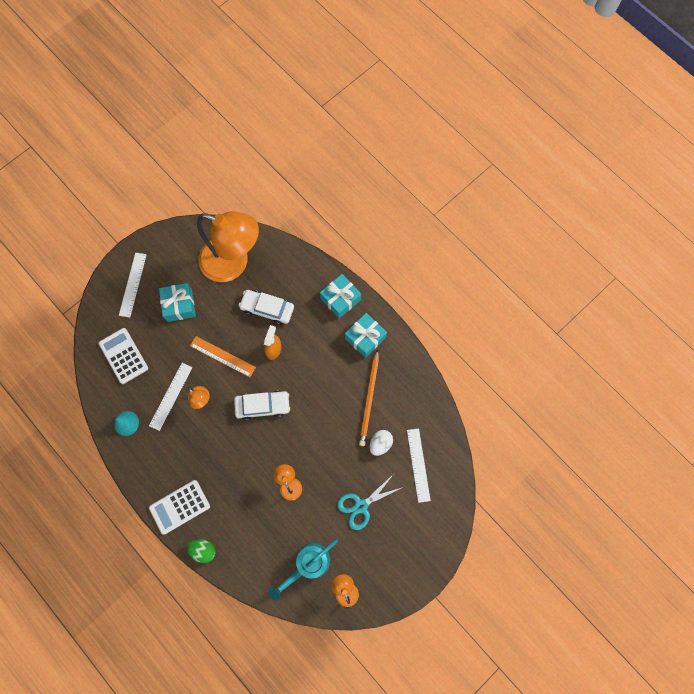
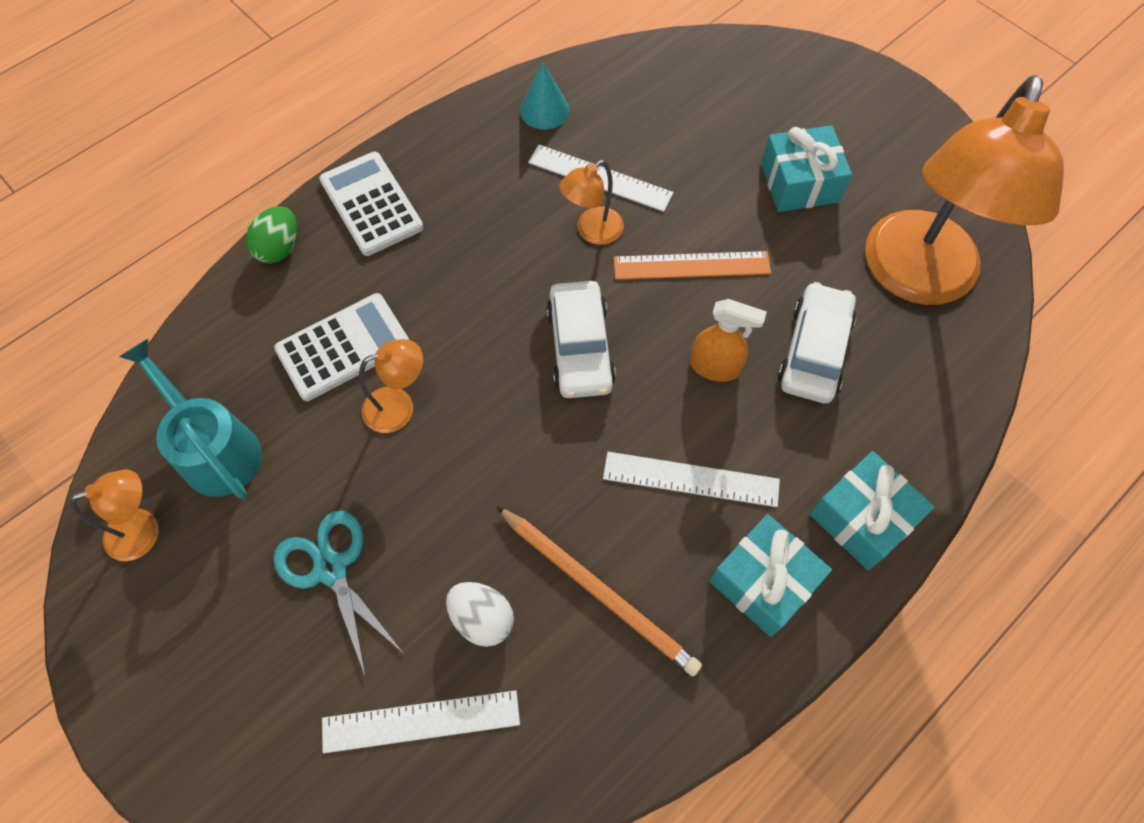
camera: 90 degrees right, 10 degrees down
white calculator [99,328,148,384] -> white calculator moved to [274,293,409,401]
white ruler [119,253,147,318] -> white ruler moved to [603,452,780,507]
orange ruler [190,336,256,377] -> orange ruler turned 60 degrees clockwise [614,251,771,280]
orange pencil [359,349,379,446] -> orange pencil turned 150 degrees counterclockwise [496,506,702,677]

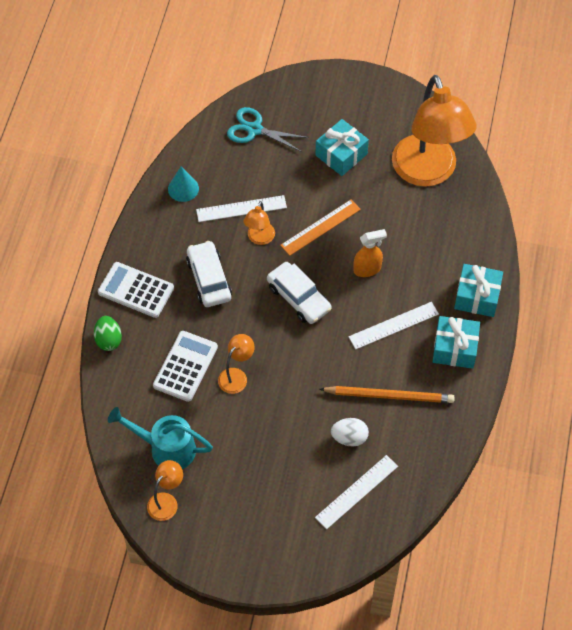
camera: 35 degrees left, 5 degrees down
turquoise scissors [273,510,402,678] -> turquoise scissors moved to [227,107,309,152]
white car [778,282,856,404] -> white car moved to [186,241,232,307]

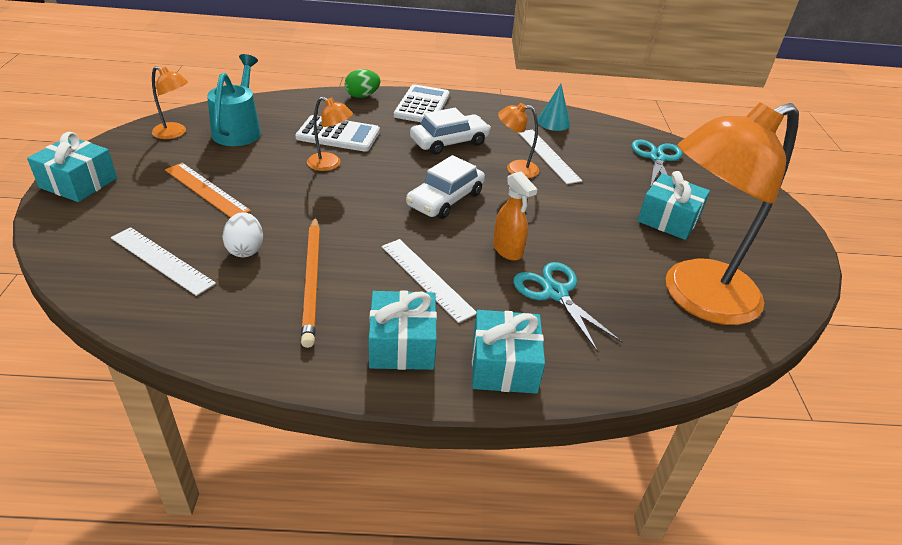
camera: 75 degrees right, 20 degrees down
orange ruler [280,199,361,256] -> orange ruler moved to [165,163,251,218]
none -> turquoise gift [27,132,117,202]
none -> turquoise scissors [513,262,622,352]

